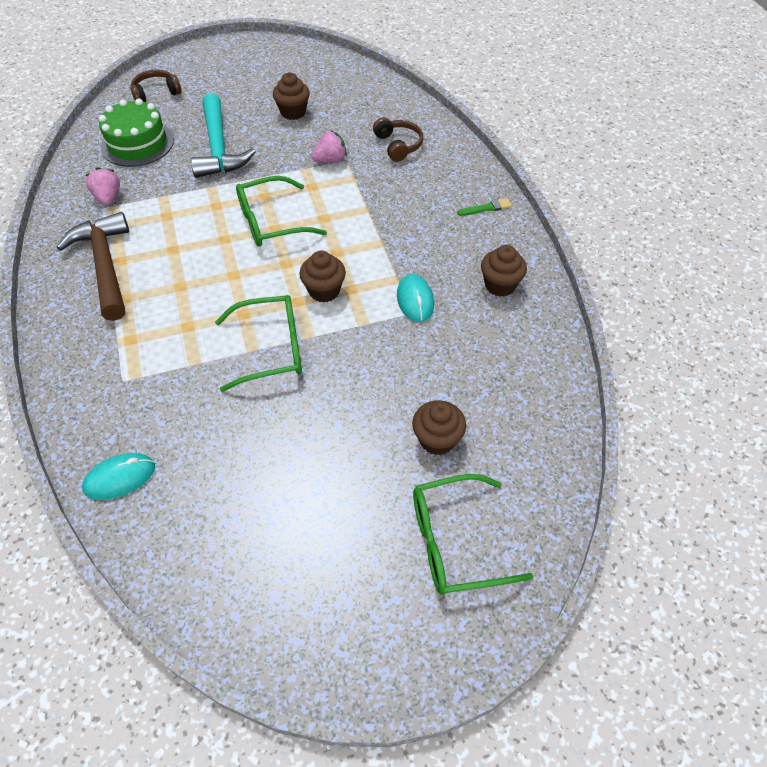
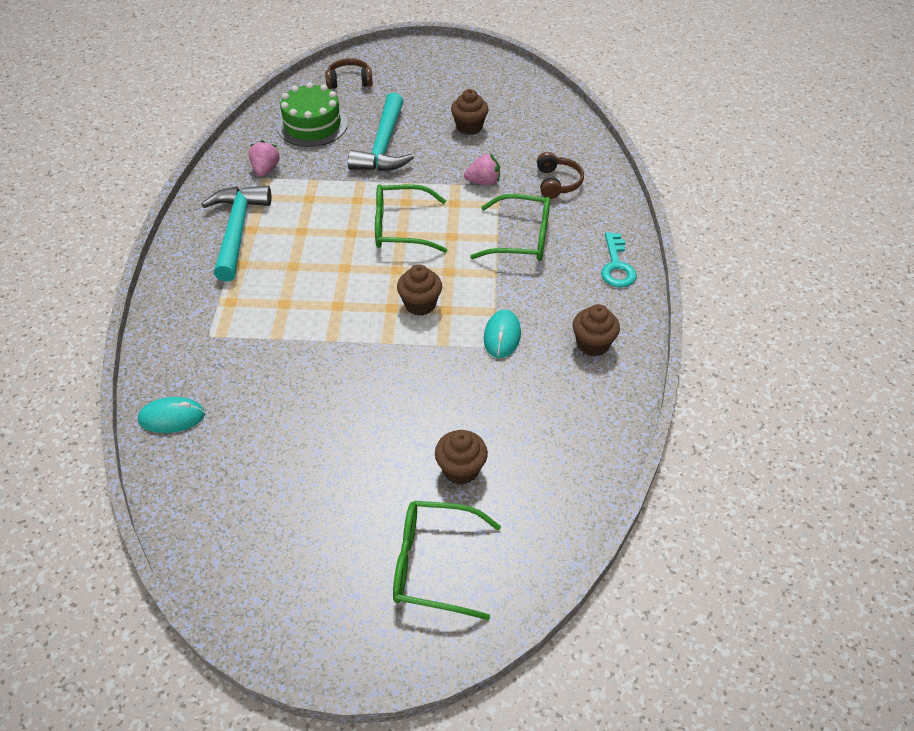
camera: 20 degrees right, 5 degrees down
brown hammer [57,212,129,321] -> turquoise hammer [202,185,271,281]
green glasses [215,295,302,392] -> green glasses moved to [470,194,550,261]
green brush [457,198,512,216] -> turquoise key [601,232,637,288]

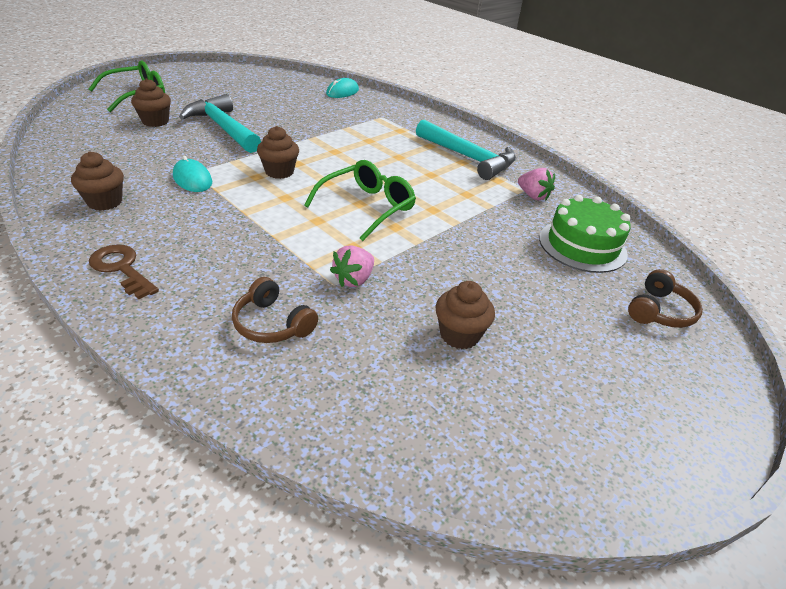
camera: 130 degrees right, 10 degrees down
turquoise hammer [348,93,414,171] -> turquoise hammer moved to [179,94,261,153]
green glasses [470,194,550,261] -> none
turquoise key [601,232,637,288] -> brown key [89,245,159,299]

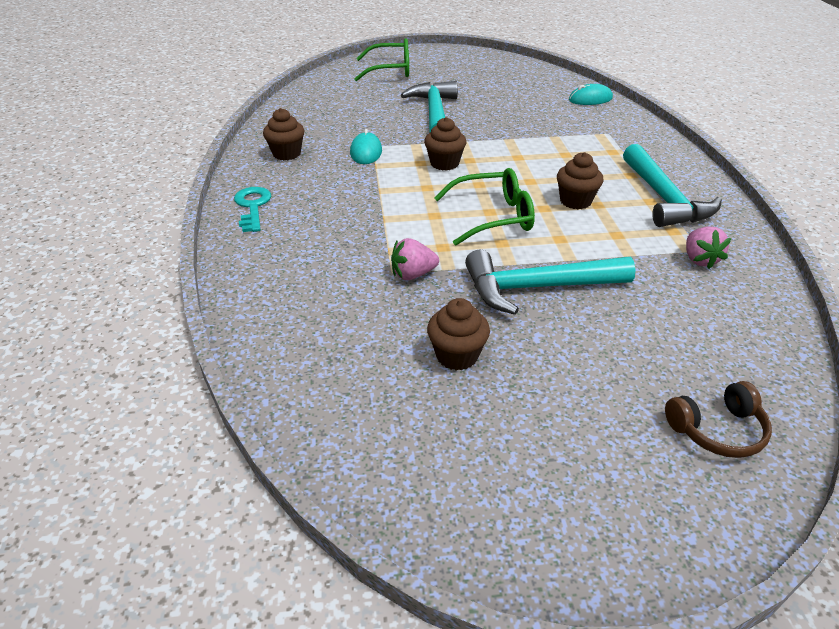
camera: 40 degrees right, 0 degrees up
brown key [89,245,159,299] -> turquoise key [234,187,271,232]
brown cupcake [131,78,171,127] -> brown cupcake moved to [557,152,604,209]
brown headphones [232,277,318,343] -> none
green cake [539,195,631,273] -> none
none -> turquoise hammer [465,250,636,315]

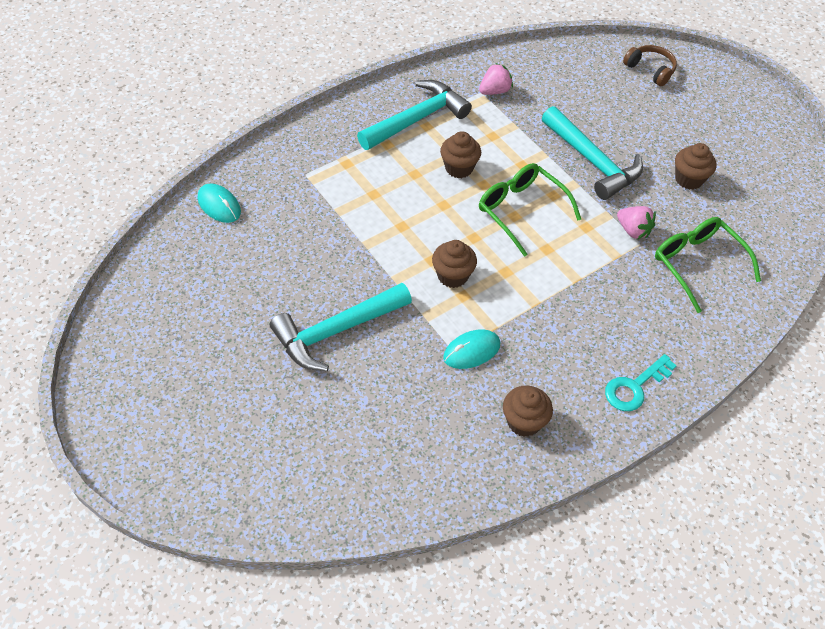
camera: 120 degrees left, 15 degrees up
green glasses [354,38,409,81] -> green glasses moved to [655,217,761,313]

